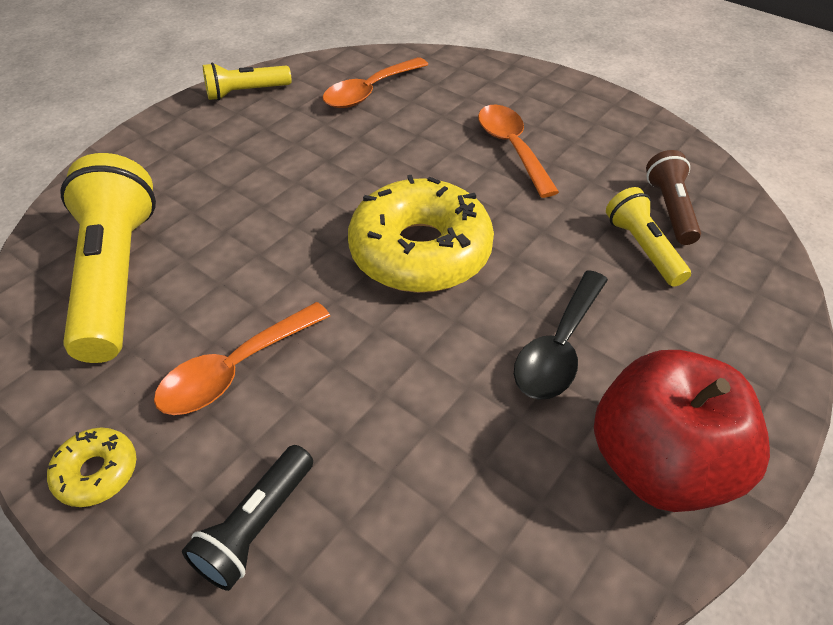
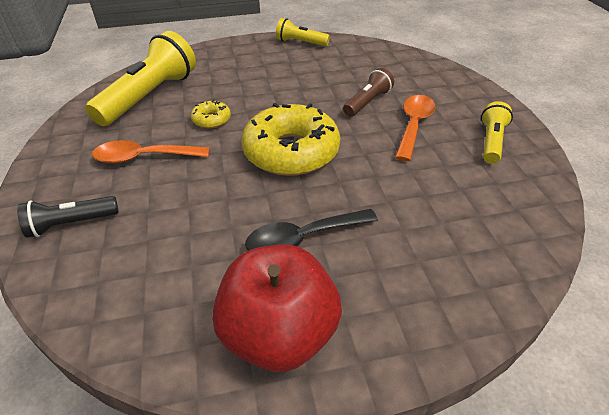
camera: 40 degrees right, 5 degrees down
yellow donut [47,428,136,507] -> yellow donut moved to [191,99,231,129]
orange spoon [323,57,429,108] -> none
yellow flashlight [606,187,691,287] -> yellow flashlight moved to [481,101,513,164]
brown flashlight [646,150,701,245] -> brown flashlight moved to [343,68,394,117]

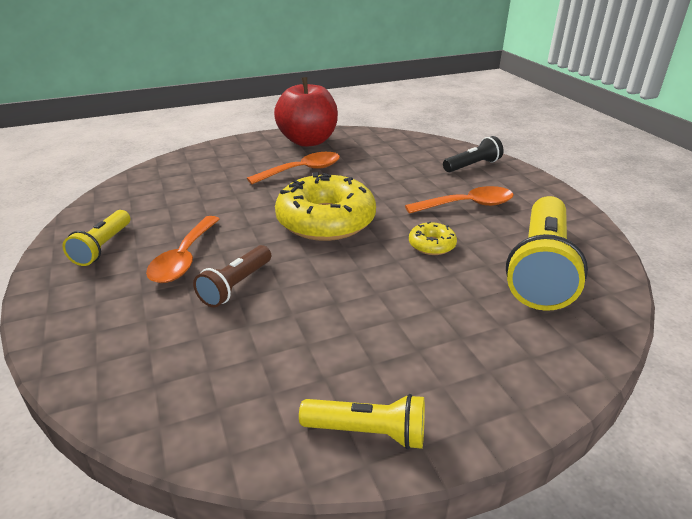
camera: 170 degrees right, 10 degrees down
black spoon [245,209,378,251] -> orange spoon [247,152,340,184]

